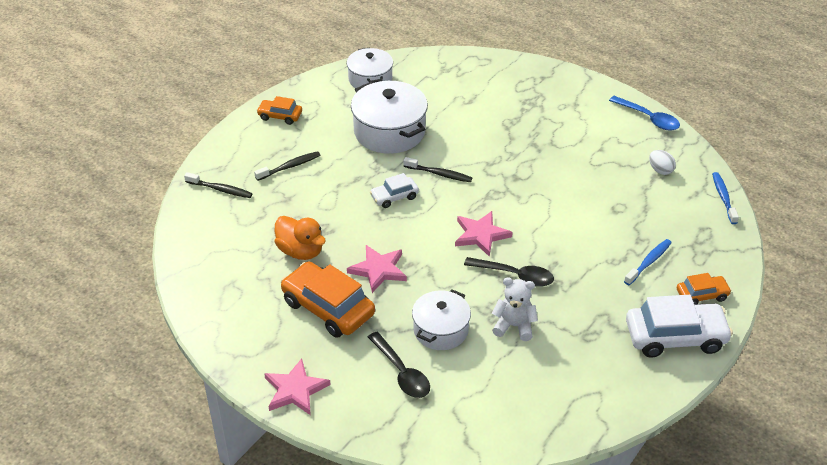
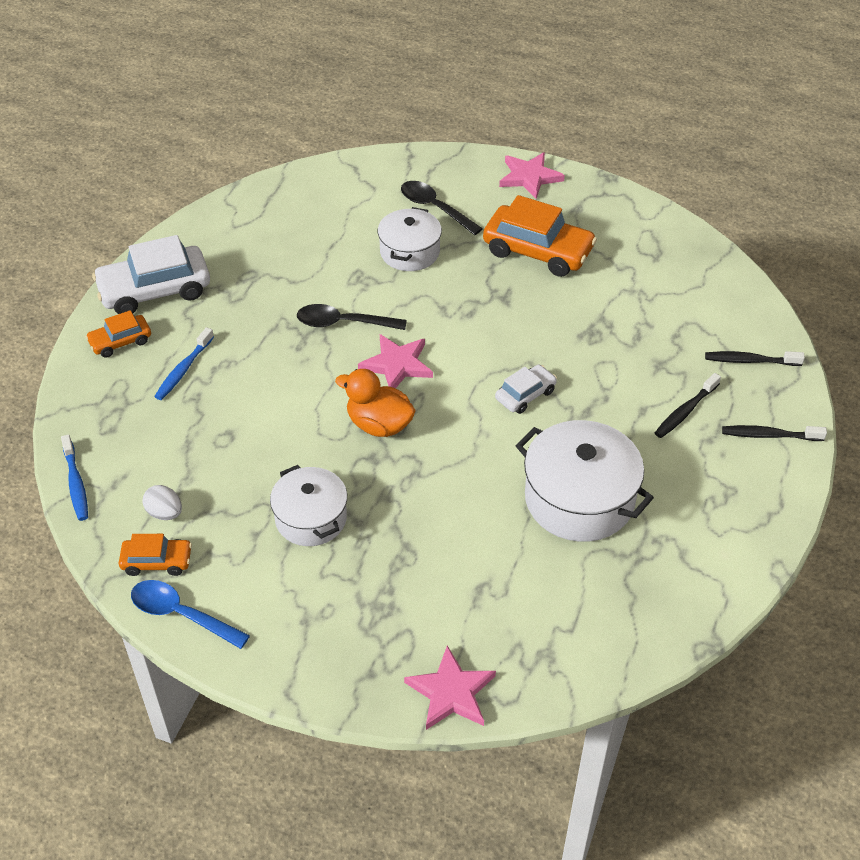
camera: 165 degrees right, 5 degrees up
orange car [256,96,302,125] -> orange car moved to [119,534,192,576]
orange duck [274,216,326,260] -> orange duck moved to [335,369,416,437]
white pot [347,48,393,88] -> white pot moved to [270,465,347,546]
pink star [347,245,407,293] -> pink star moved to [404,646,496,730]
black toothbrush [403,157,472,182] -> black toothbrush moved to [722,425,827,441]
white teddy bear [492,277,538,341] -> none

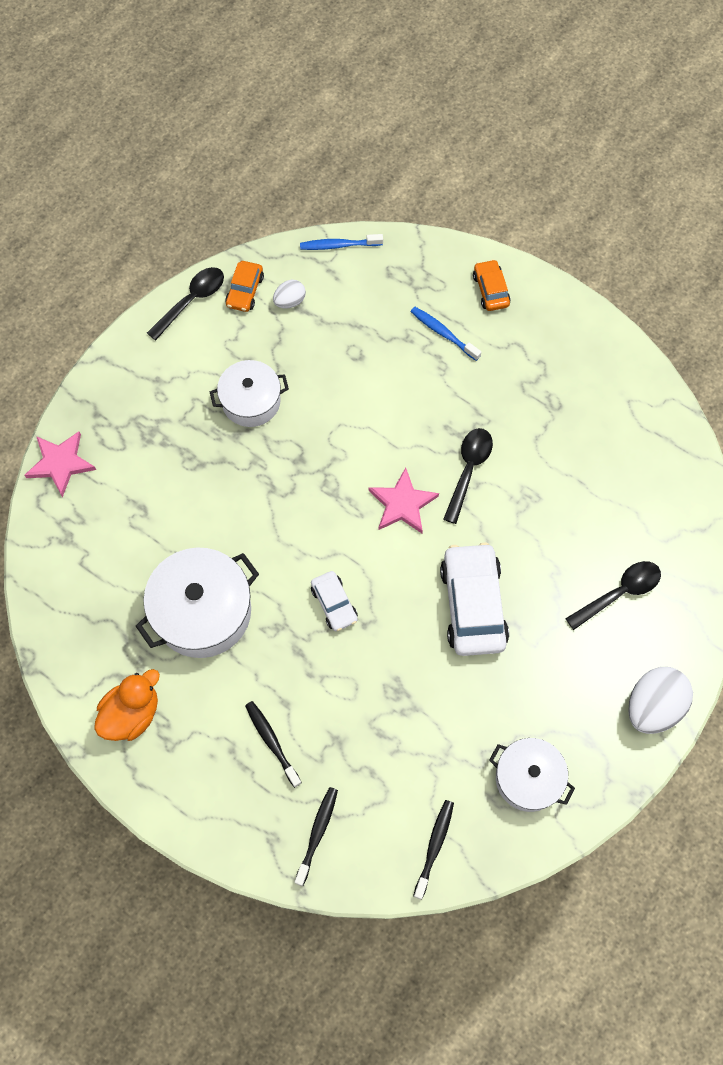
camera: 105 degrees right, 20 degrees up
white car [92,235,210,314] -> white car moved to [440,542,509,656]
blue spoon [131,580,250,649] -> black spoon [147,267,224,341]
orange duck [335,369,416,437] -> orange duck moved to [94,669,160,741]
white pot [378,207,442,271] -> white pot moved to [489,738,575,812]
orange car [483,195,597,277] -> none
pink star [499,152,565,199] -> white egg [628,667,693,734]
black toothbrush [722,425,827,441] -> black toothbrush moved to [413,800,454,900]

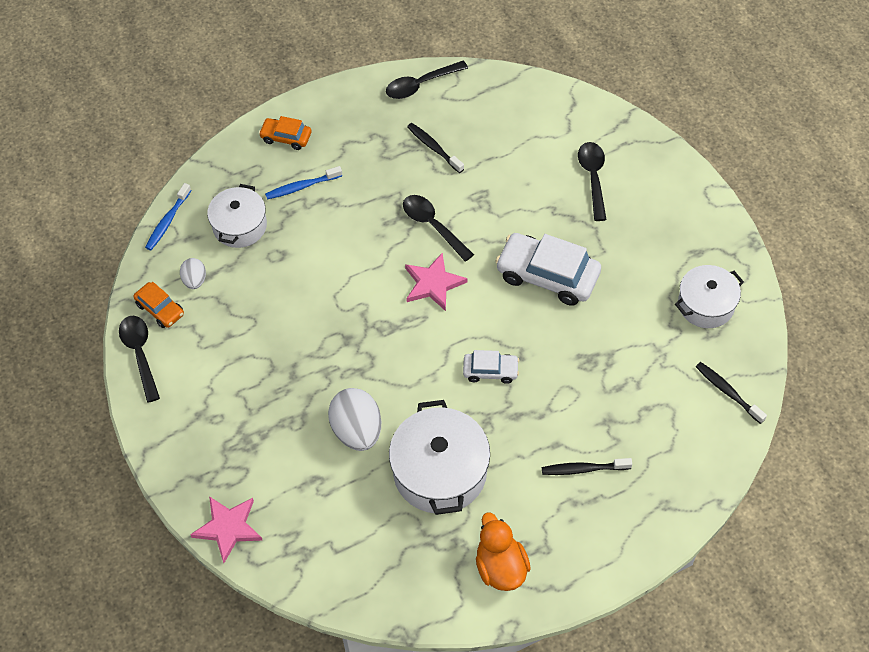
camera: 60 degrees left, 10 degrees down
white pot [210,360,289,427] -> white pot moved to [207,184,267,248]
black toothbrush [295,787,338,886] -> black toothbrush moved to [407,123,464,173]
white egg [628,667,693,734] -> white egg moved to [328,388,381,451]
none -> black spoon [386,61,468,99]

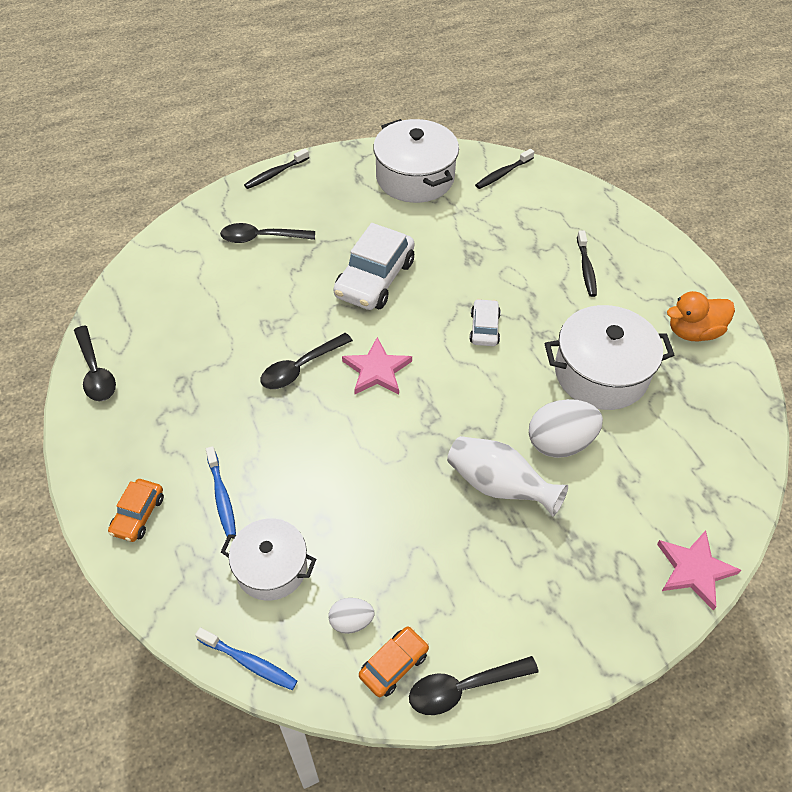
camera: 90 degrees left, 5 degrees down
black toothbrush [407,123,464,173] -> black toothbrush moved to [244,149,309,189]
white pot [675,265,744,328] -> white pot [373,119,459,203], size x1.55
none -> white vase [447,436,568,516]

